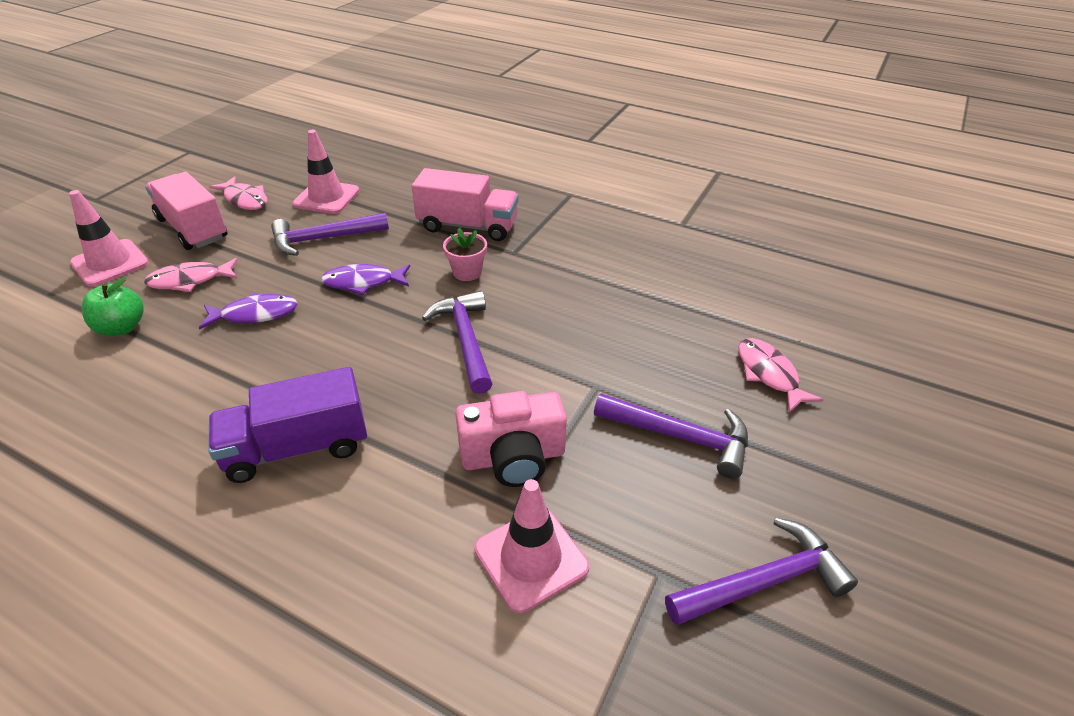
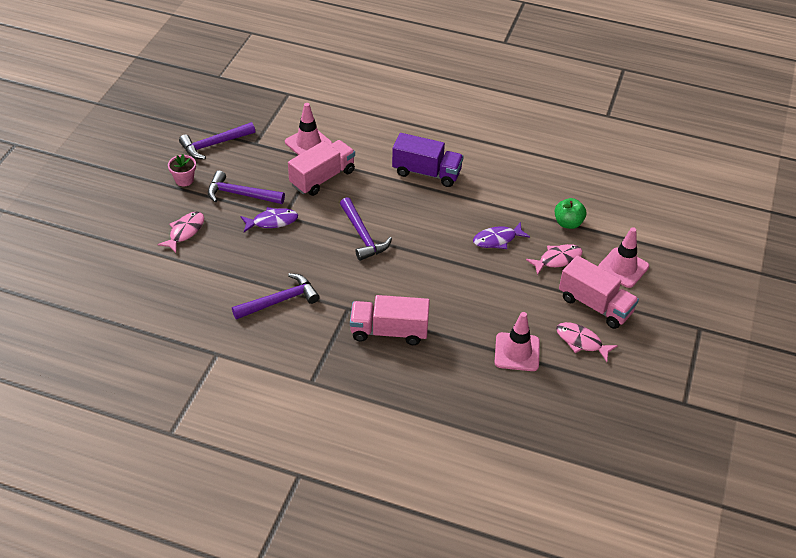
camera: 170 degrees right, 5 degrees up
purple truck [208,367,367,483] -> purple truck turned 45 degrees clockwise [392,133,464,187]
purple hammer [271,213,389,256] -> purple hammer moved to [232,273,319,320]
purple fish [321,264,410,295] -> purple fish moved to [240,207,298,232]
pink flower pot [443,228,487,281] -> pink flower pot moved to [168,154,196,186]
pink camera [455,391,567,487] -> pink truck [288,140,355,196]
pink fish [738,338,824,413] -> pink fish turned 120 degrees counterclockwise [157,212,204,253]

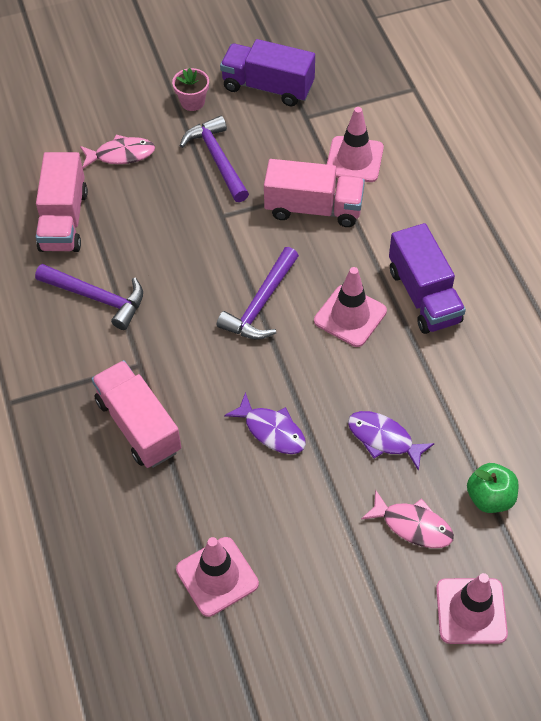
camera: 55 degrees right, 10 degrees up
purple hammer [179,122,255,159] -> purple truck [220,39,315,106]
purple fish [240,207,298,232] -> purple fish moved to [224,392,306,454]
pink fish [556,322,618,362] -> none
pink truck [559,255,639,329] -> pink truck moved to [36,152,88,252]
none -> pink traffic cone [314,267,387,347]

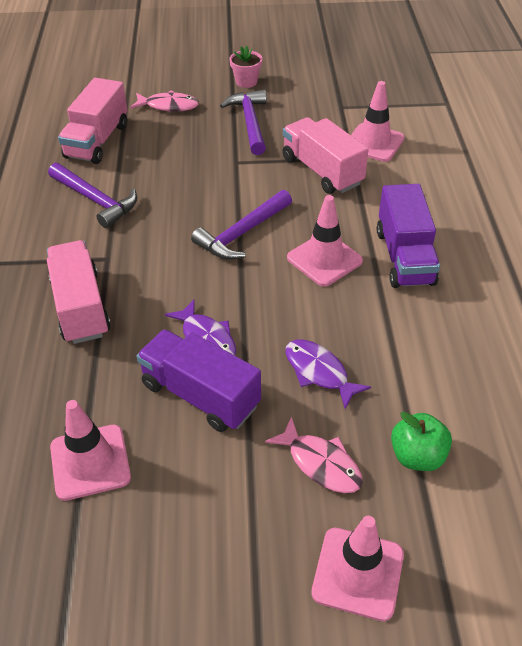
camera: 15 degrees right, 10 degrees down
purple truck [220,39,315,106] -> purple truck moved to [137,329,261,432]
pink truck [264,159,365,227] -> pink truck turned 150 degrees counterclockwise [283,117,369,194]

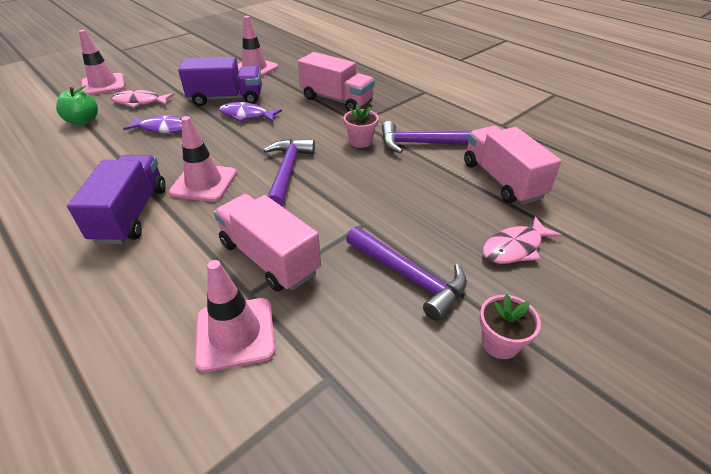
camera: 140 degrees right, 5 degrees down
pink truck [283,117,369,194] -> pink truck turned 150 degrees counterclockwise [214,194,321,292]
purple truck [377,184,440,288] -> purple truck turned 45 degrees clockwise [67,155,166,244]
none -> pink flower pot [344,105,379,148]

